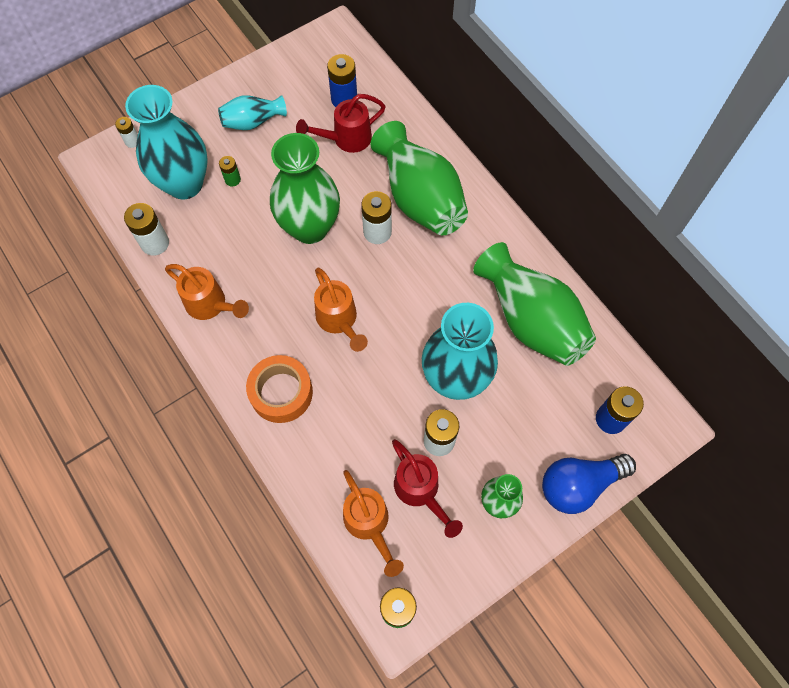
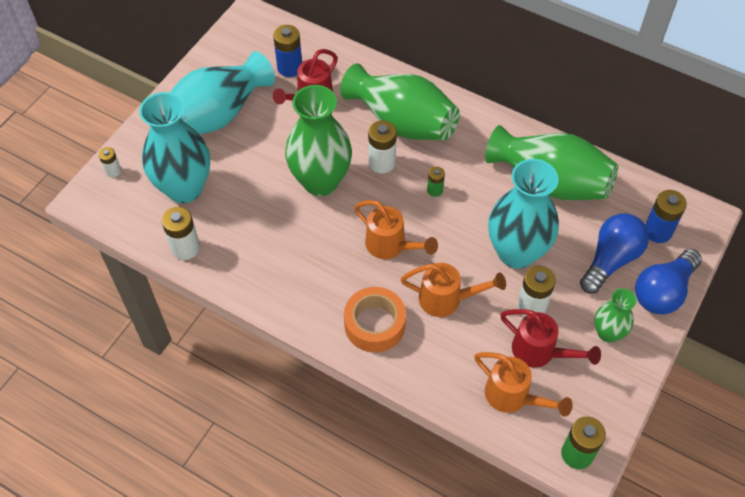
camera: 25 degrees left, 10 degrees down
orange watering can [165,264,249,320] -> orange watering can moved to [401,263,506,317]
turquoise vase [218,95,287,130] -> turquoise vase [170,51,275,134], size x1.89
green battery [219,156,241,187] -> green battery moved to [427,166,445,197]
none -> blue light bulb [580,213,649,294]

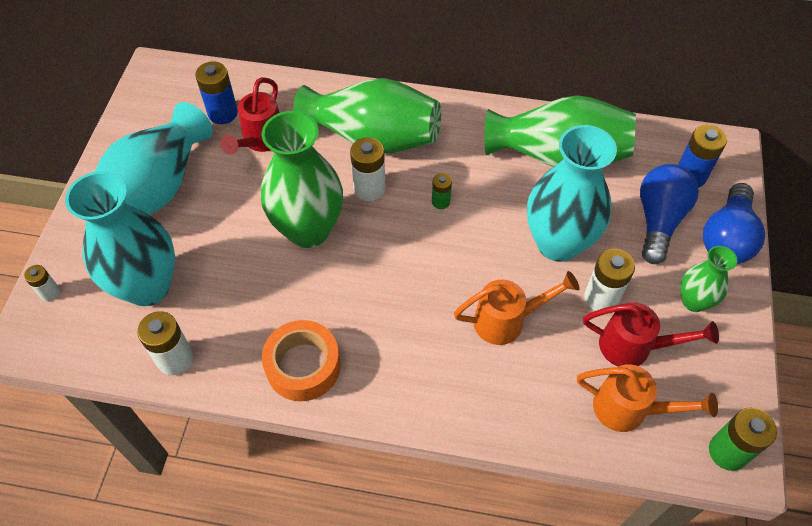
camera: 20 degrees left, 0 degrees up
orange tape [344,287,406,352] -> orange tape moved to [262,320,341,401]
orange watering can [354,200,438,259] -> none

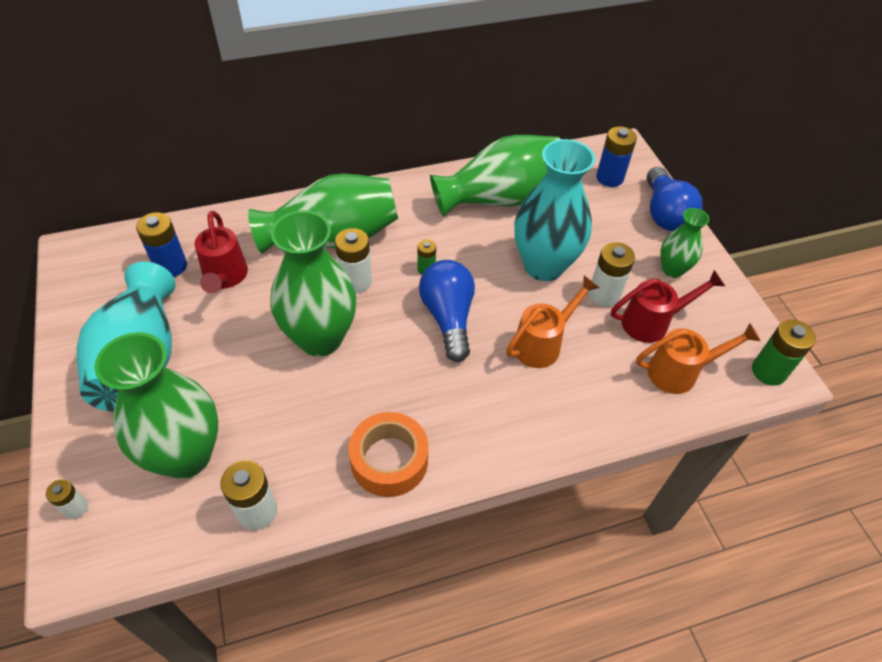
camera: 30 degrees left, 5 degrees down
turquoise vase [65,171,175,306] -> green vase [94,332,218,479]
blue light bulb [640,164,699,264] -> blue light bulb moved to [419,260,475,362]

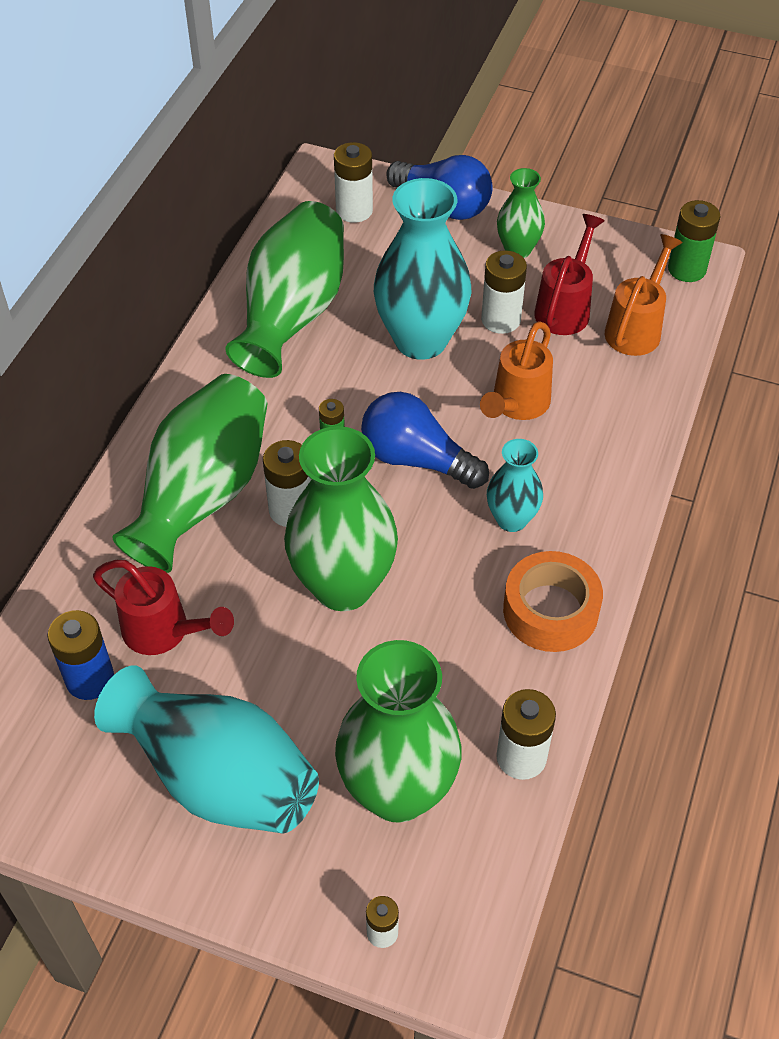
camera: 50 degrees left, 0 degrees up
orange watering can [506,275,600,368] -> orange watering can turned 150 degrees counterclockwise [480,321,553,420]
blue battery [596,126,637,187] -> white battery [334,142,373,223]
none -> turquoise vase [487,439,543,532]

